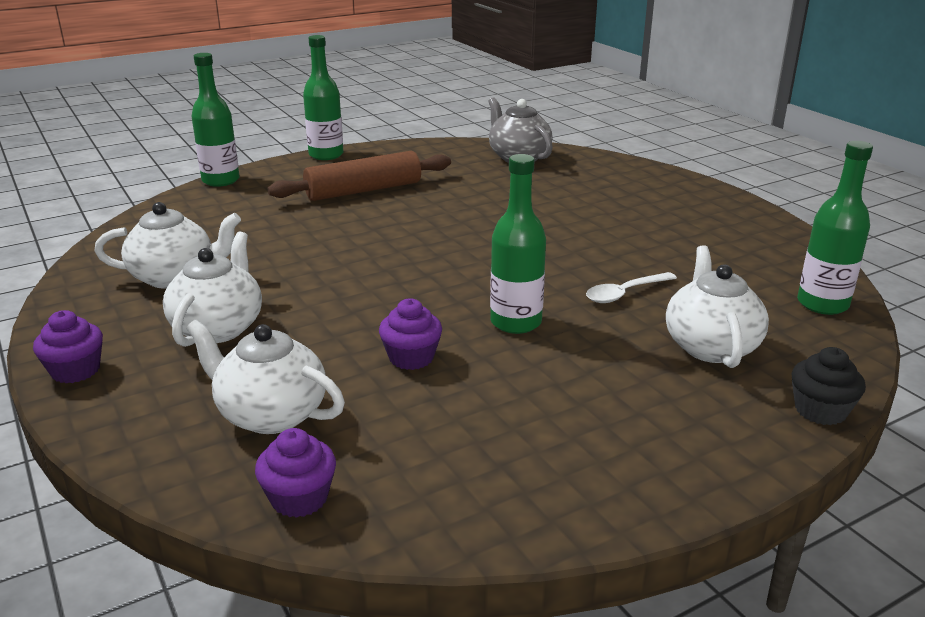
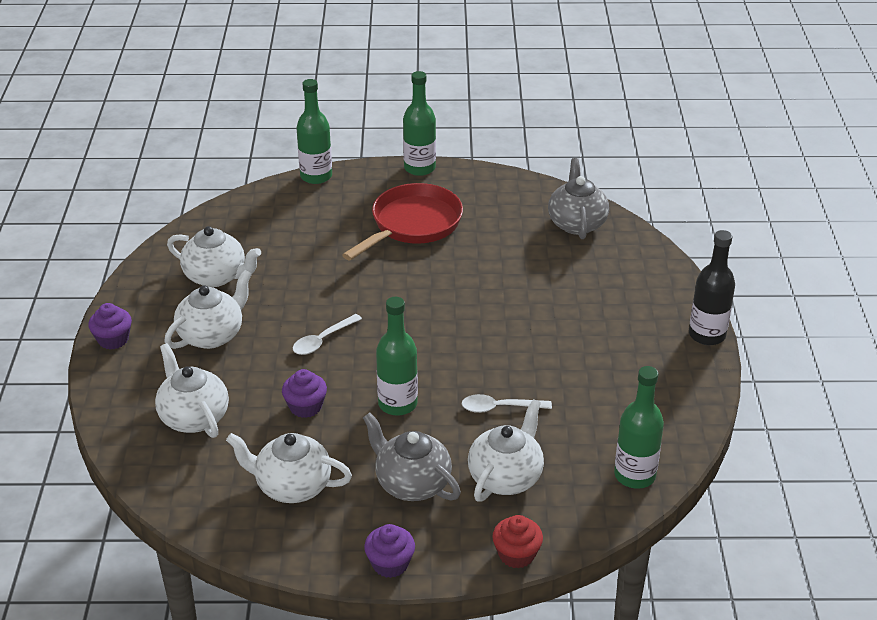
camera: 30 degrees right, 10 degrees up
purple cupcake [255,428,336,518] -> purple cupcake moved to [364,524,415,578]
brown rolling pin [268,151,451,201] -> red pan [342,183,463,261]
black cupcake [791,347,866,425] -> red cupcake [492,515,543,568]
none -> white teapot [226,433,352,503]
none -> white spoon [293,314,362,355]
none -> grey teapot [363,413,461,501]
none -> black bottle [689,230,735,345]

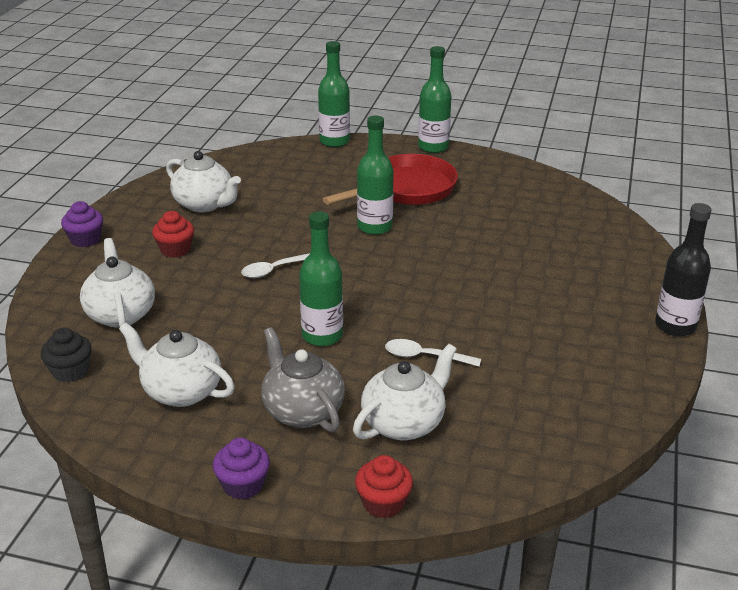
camera: 15 degrees right, 5 degrees down
white teapot [164,270,252,349] -> red cupcake [152,211,194,258]
purple cupcake [282,369,327,418] -> none
grey teapot [548,158,609,239] -> none
green bottle [614,366,664,489] -> green bottle moved to [357,116,394,235]
none -> black cupcake [41,328,92,382]

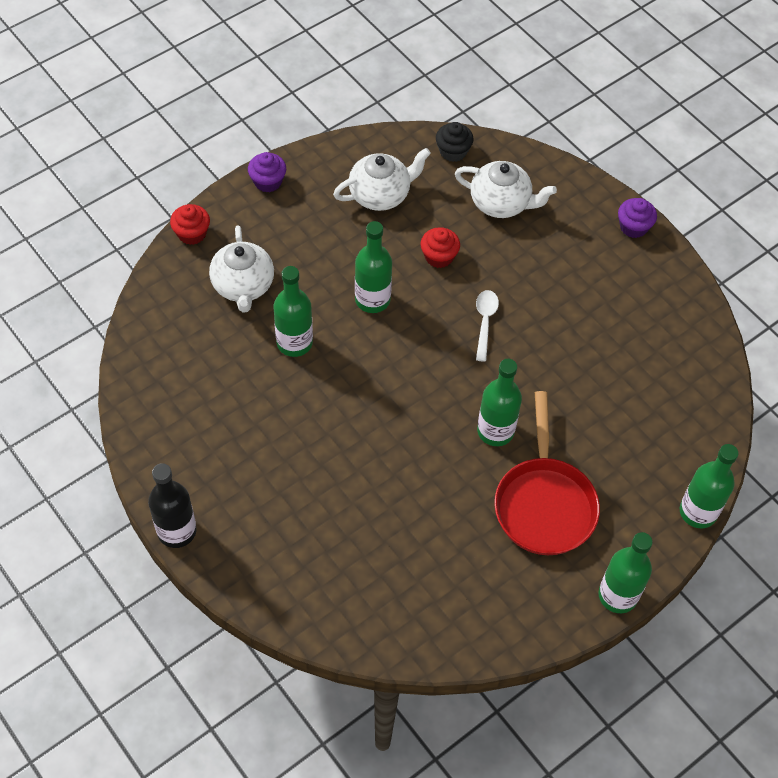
camera: 125 degrees right, 25 degrees up
red cupcake [152,211,194,258] -> red cupcake moved to [421,227,460,268]
white teapot [166,151,241,212] -> none
grey teapot [261,327,345,432] -> none
white spoon [385,339,481,367] -> green bottle [274,266,313,357]

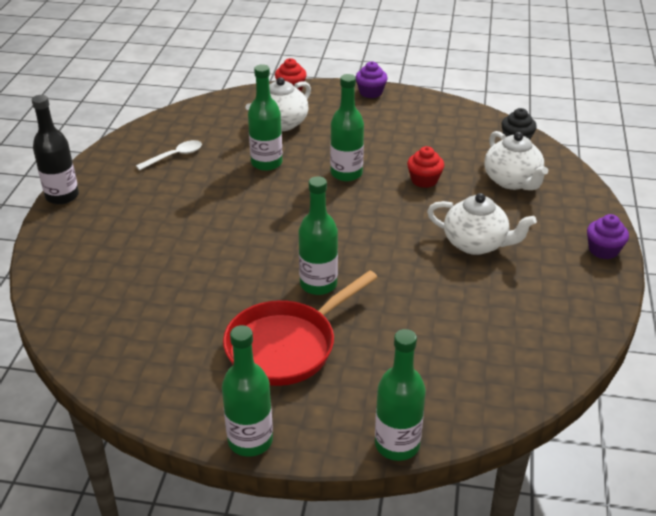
camera: 50 degrees right, 20 degrees down
white teapot [333,148,431,211] -> white teapot moved to [427,193,537,255]
white spoon [476,290,499,362] -> white spoon moved to [136,140,202,170]

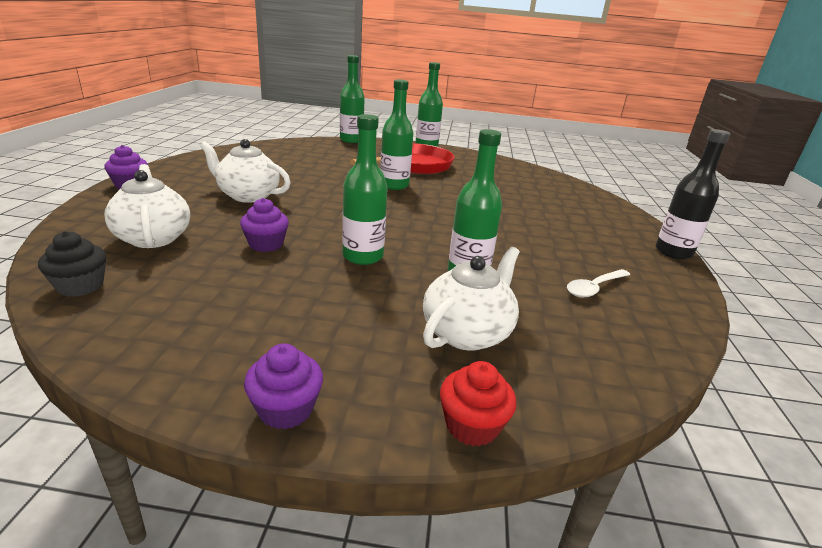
camera: 175 degrees right, 10 degrees down
red cupcake [407,146,444,188] -> purple cupcake [240,198,289,252]

